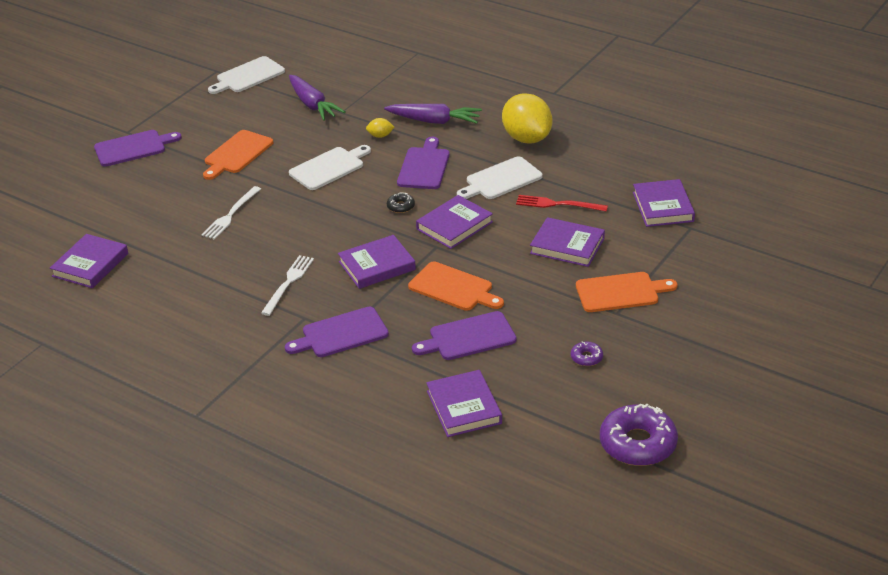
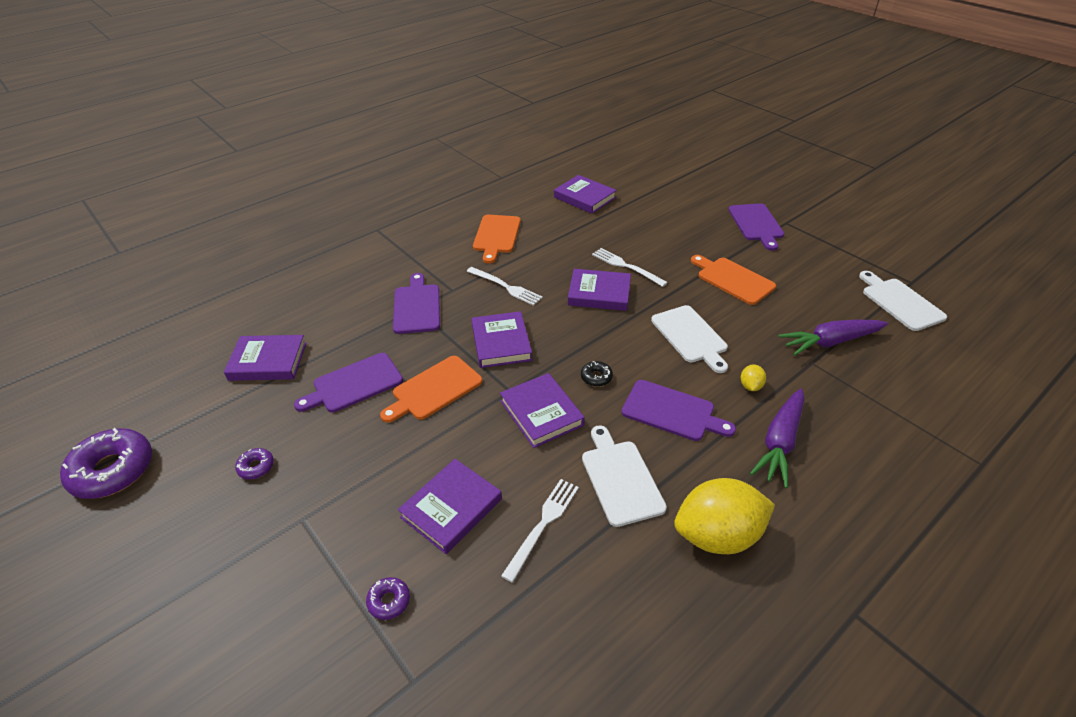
camera: 105 degrees right, 5 degrees up
purple cutting board [412,311,517,360] -> purple cutting board turned 120 degrees counterclockwise [294,353,403,413]
red fork [516,195,608,212] -> white fork [501,479,579,583]
orange cutting board [576,272,677,312] -> orange cutting board moved to [473,215,521,264]
purple book [633,179,695,227] -> purple book moved to [568,269,631,311]
none -> purple donut [366,577,410,620]

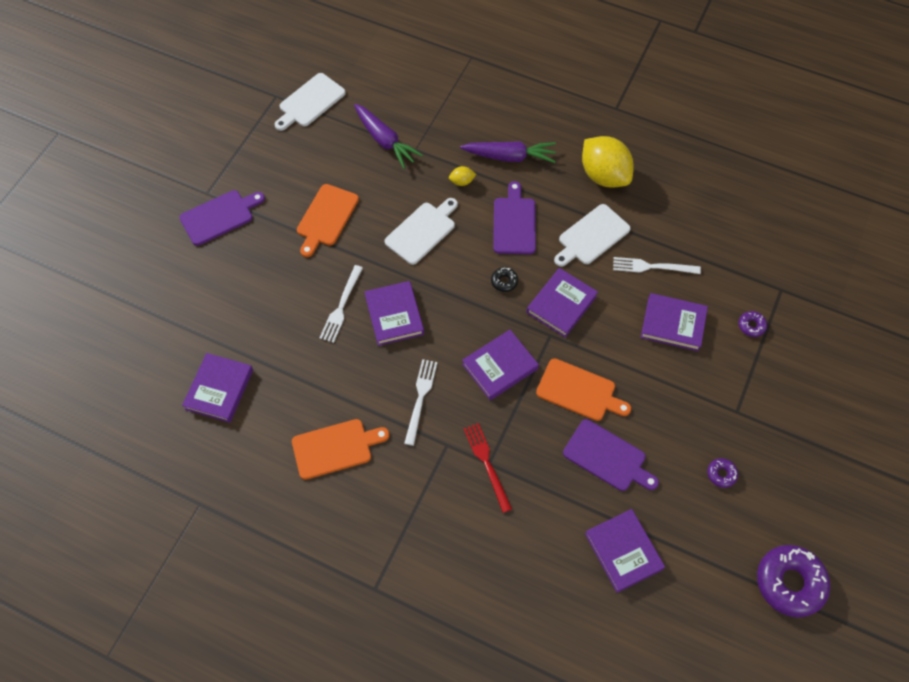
camera: 115 degrees left, 20 degrees up
purple cutting board [393,273,440,334] -> red fork [464,423,512,513]

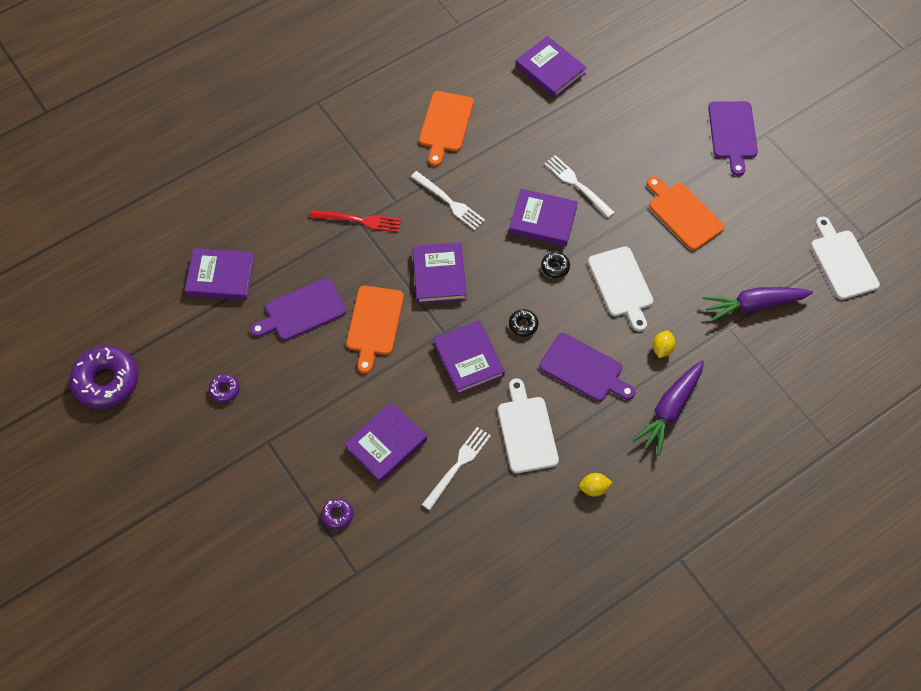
camera: 120 degrees right, 0 degrees up
orange cutting board [536,358,631,421] -> orange cutting board turned 45 degrees counterclockwise [346,285,404,374]
yellow lemon [582,136,634,188] -> yellow lemon [579,473,613,497], size x0.42
none -> black donut [541,252,570,278]

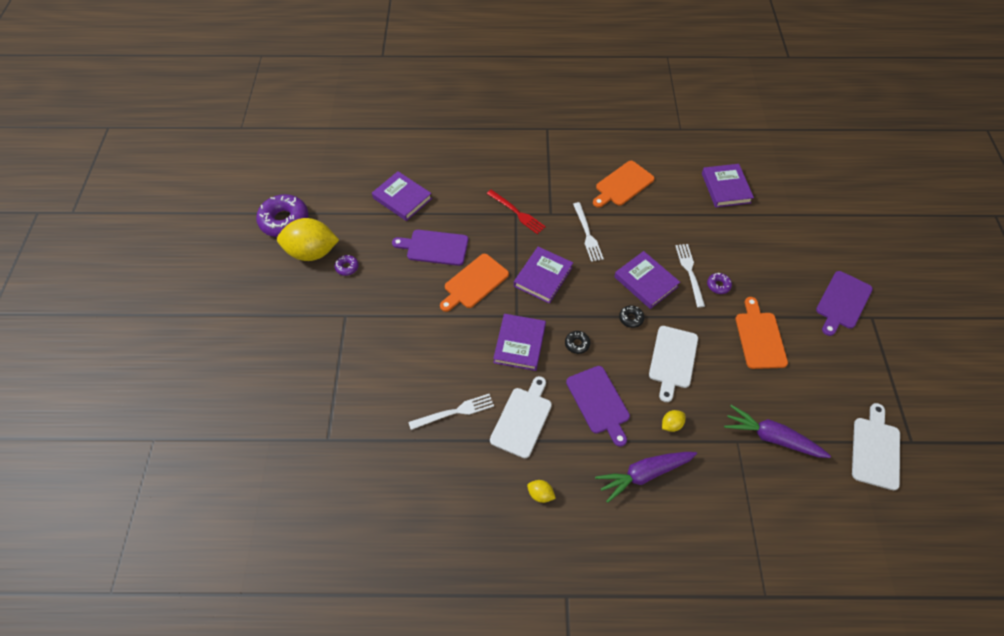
camera: 35 degrees right, 5 degrees down
purple donut [321,498,353,529] -> purple donut moved to [707,273,732,294]
purple book [344,402,427,483] -> none
none -> yellow lemon [277,218,339,261]

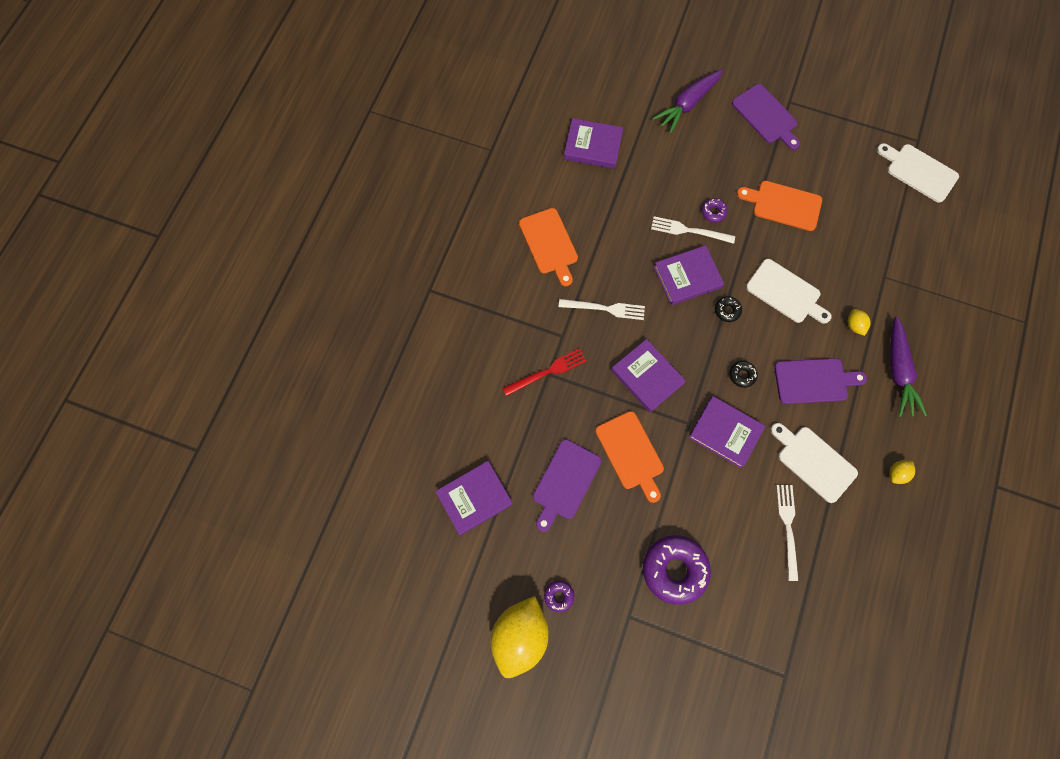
camera: 70 degrees left, 15 degrees up
purple donut [256,194,309,237] -> purple donut moved to [643,535,711,605]
purple carrot [724,405,831,458] -> purple carrot moved to [652,69,723,133]

